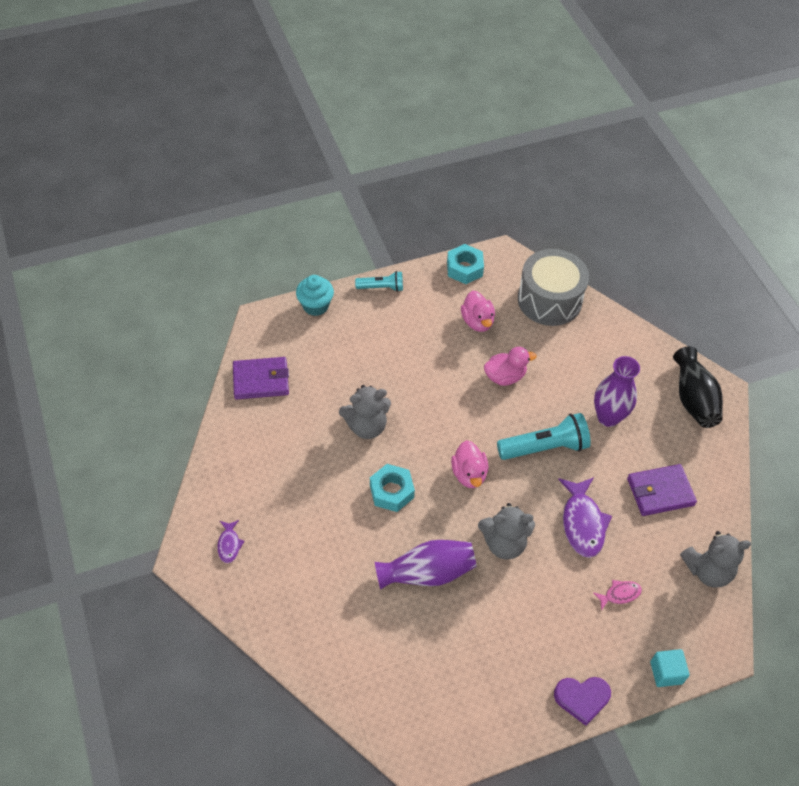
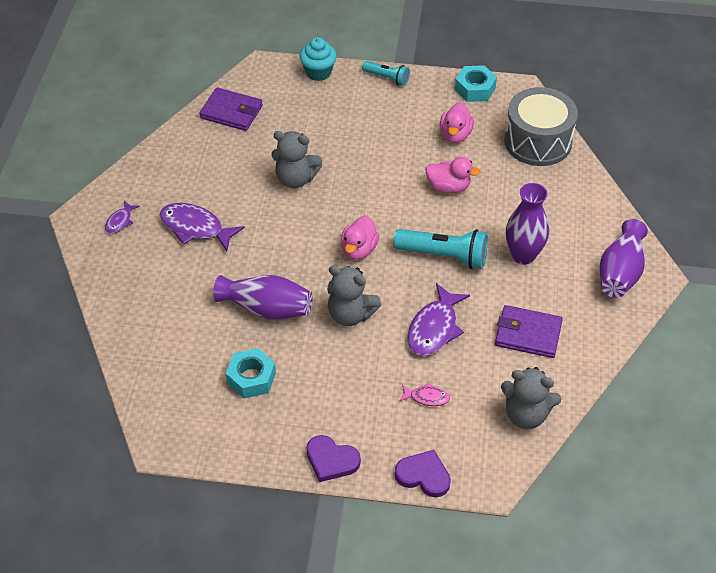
camera: 30 degrees right, 5 degrees down
turquoise nut [370,464,415,512] -> turquoise nut moved to [226,348,276,398]
turquoise cube [650,649,690,687] -> purple heart [395,450,451,497]
black vase [673,346,723,428] -> purple vase [600,219,648,298]
none -> purple fish [160,203,245,251]

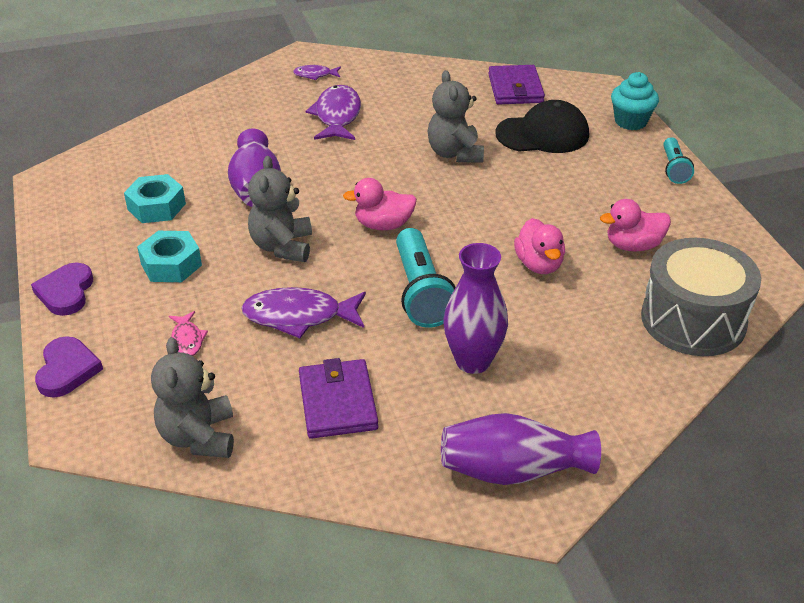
camera: 65 degrees right, 10 degrees down
turquoise nut [455,65,497,102] -> turquoise nut moved to [137,231,202,282]
none -> black cap [495,100,589,153]

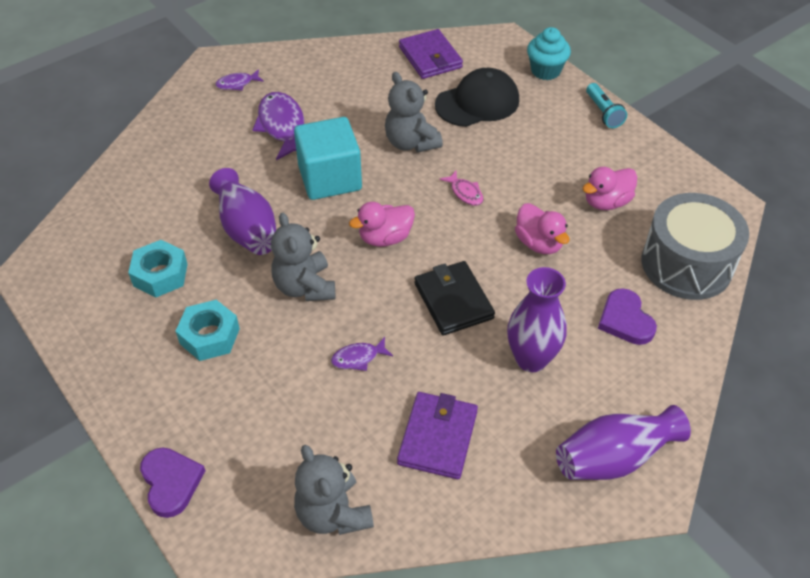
camera: 20 degrees left, 10 degrees up
purple heart [31,262,93,316] -> purple heart moved to [598,288,657,345]
pink fish [169,311,208,356] -> pink fish moved to [439,171,484,206]
purple fish [241,287,366,338] -> purple fish [331,337,393,371], size x0.52
purple wallet [299,358,378,439] -> purple wallet turned 45 degrees clockwise [397,392,478,479]
turquoise flashlight [396,228,456,328] -> black wallet [414,261,495,336]
none -> turquoise cube [294,117,362,200]

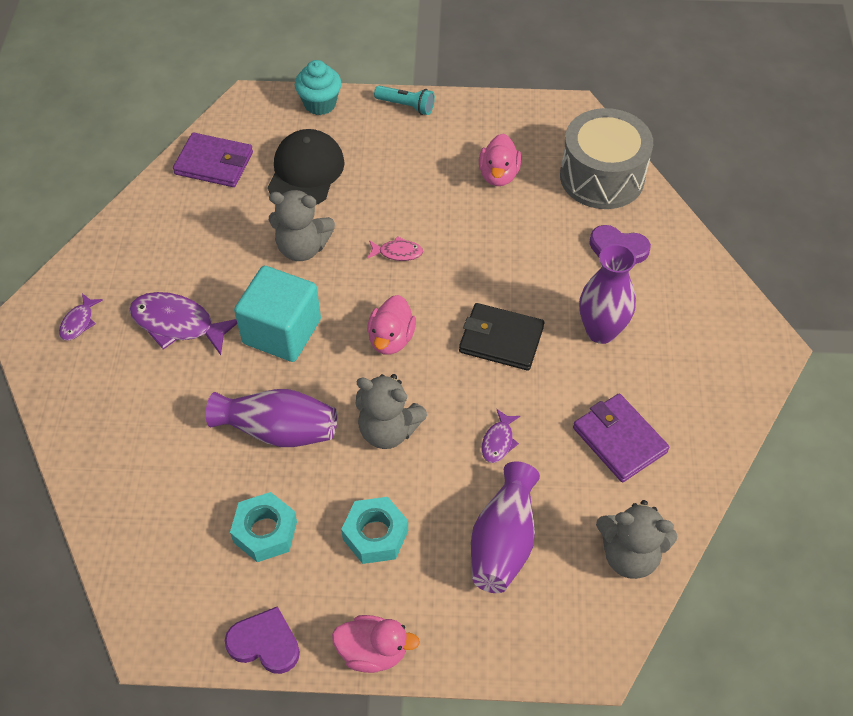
camera: 50 degrees left, 5 degrees up
purple heart [140,448,206,518] -> purple heart moved to [225,606,300,674]
pink duck [515,203,569,254] -> pink duck moved to [332,615,420,673]
purple vase [556,405,691,480] -> purple vase moved to [471,461,540,593]

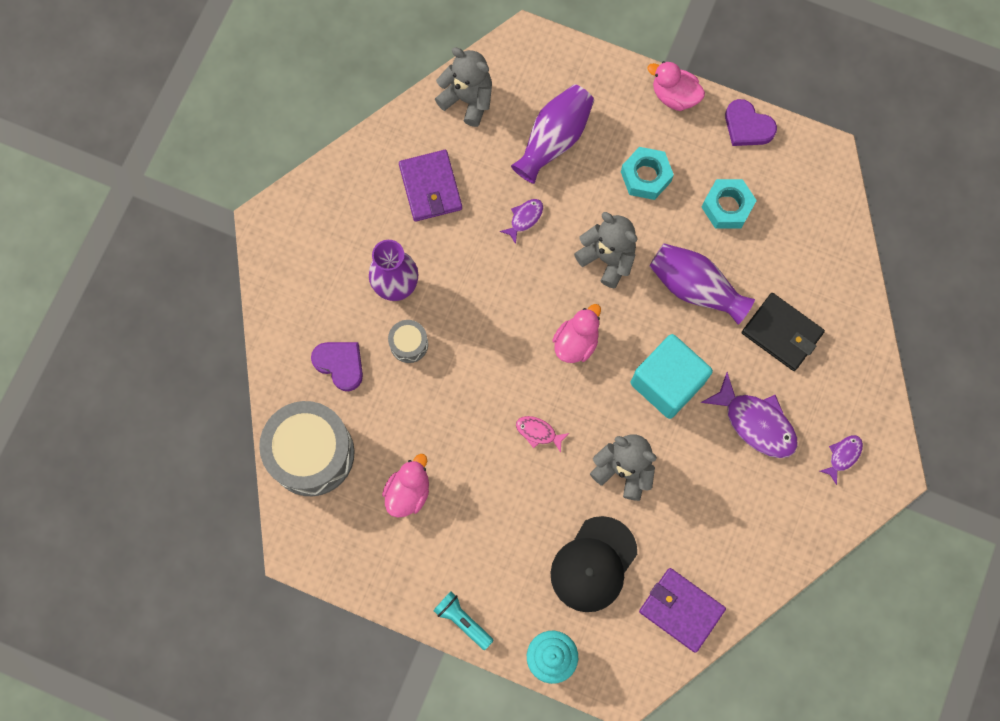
camera: 160 degrees left, 20 degrees up
black wallet [459,303,544,371] -> black wallet moved to [742,293,825,371]
none -> grey drum [388,320,428,363]

